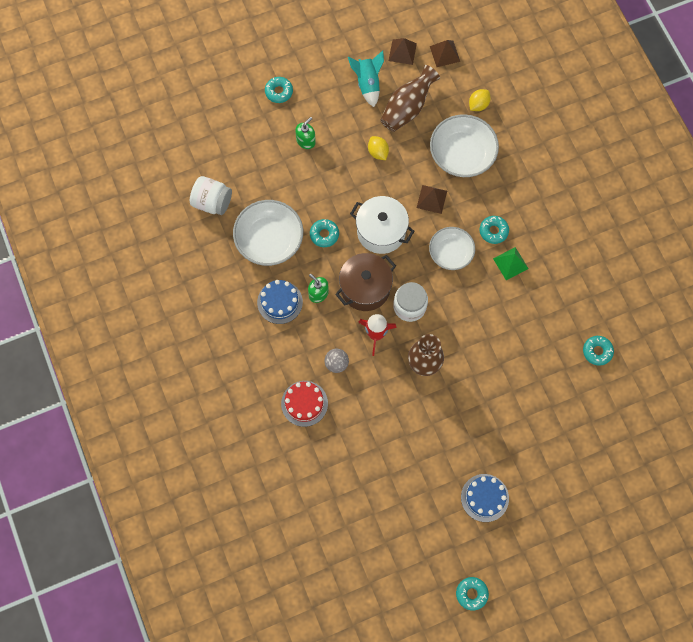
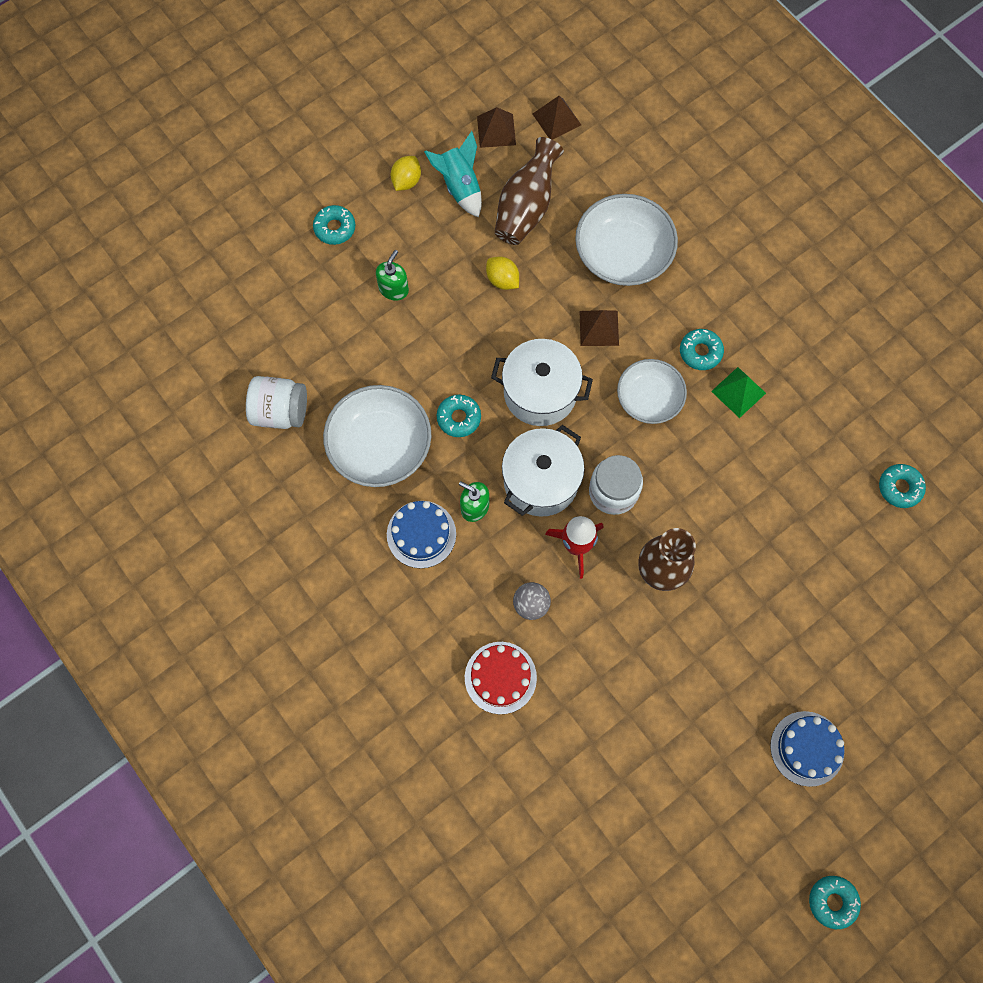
camera: 15 degrees left, 0 degrees up
brown pot [335,253,396,311] -> white pot [502,425,585,517]
yellow lemon [469,89,491,111] -> yellow lemon moved to [391,156,421,191]

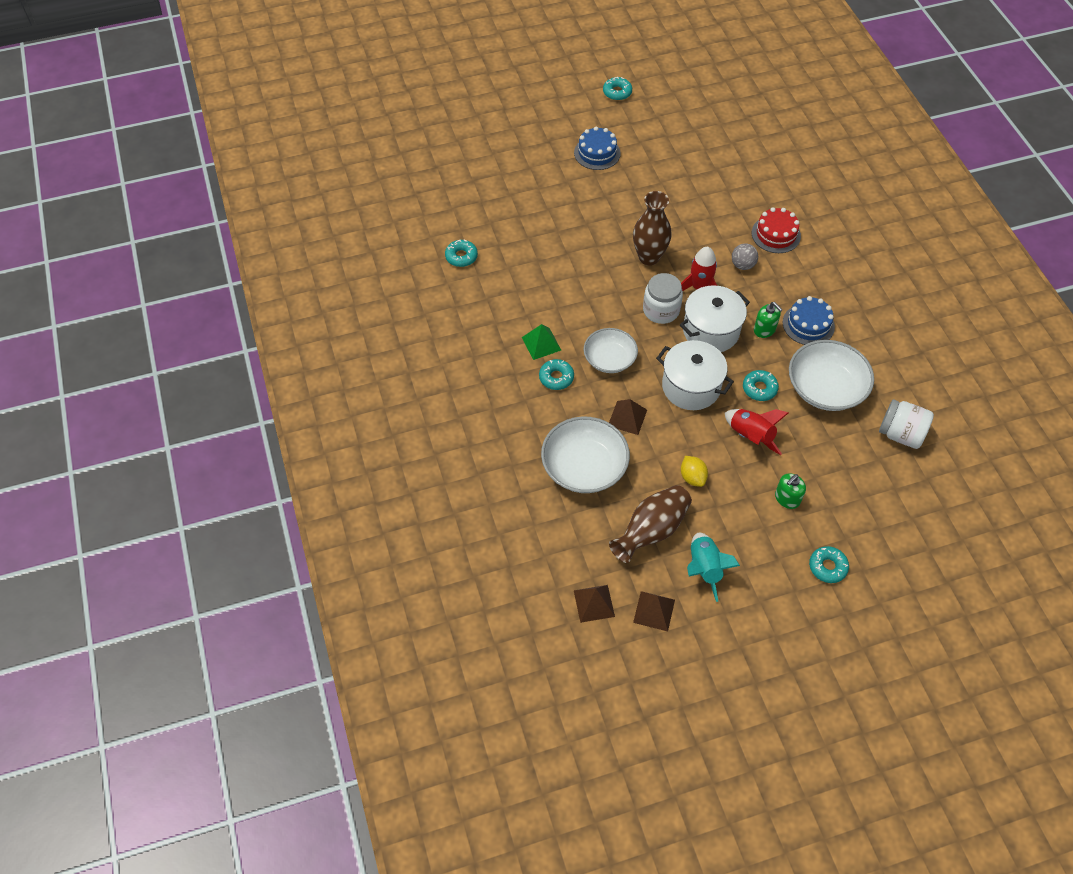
camera: 160 degrees left, 15 degrees down
yellow lemon [391,156,421,191] -> none
none -> red rocket [725,409,788,455]

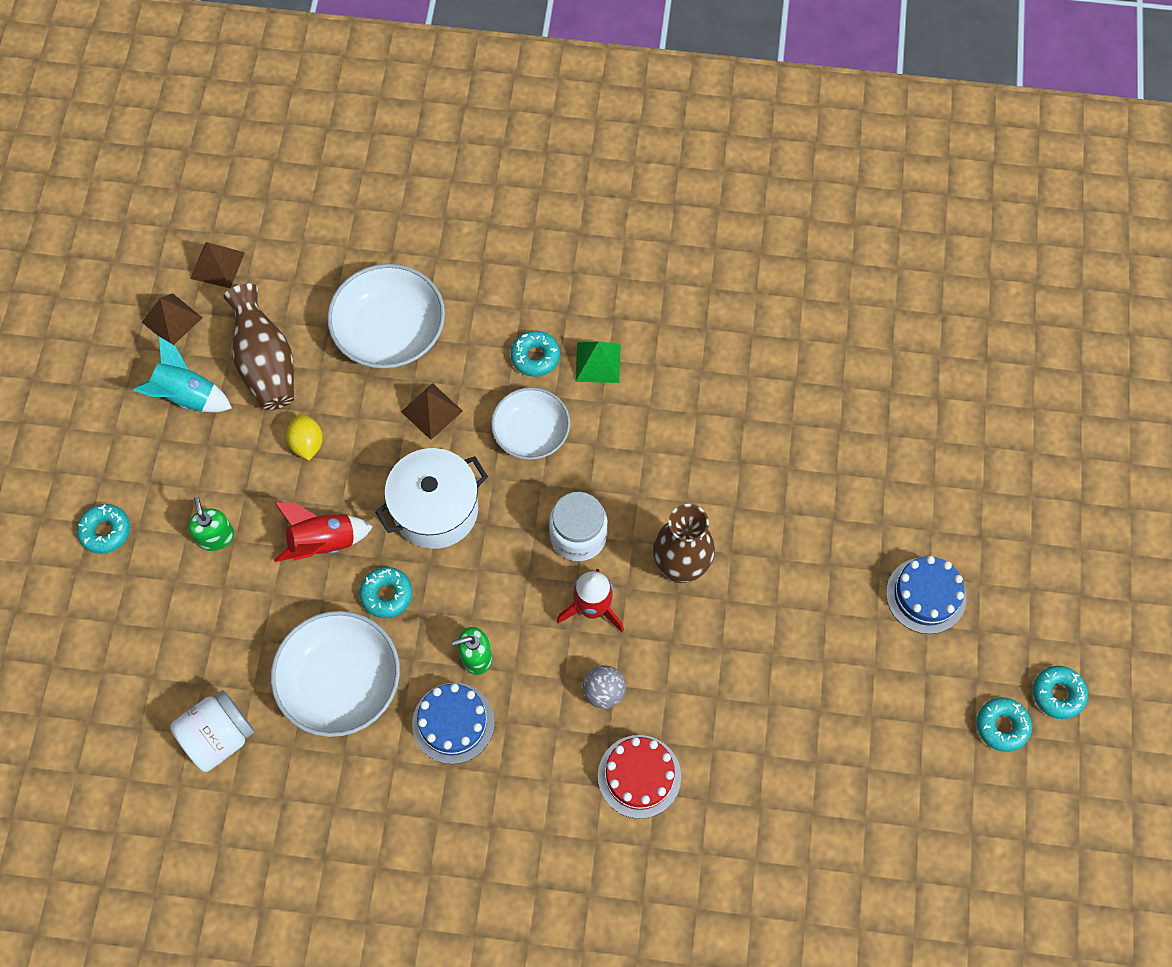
camera: 115 degrees right, 10 degrees up
turquoise donut [445,240,478,267] -> turquoise donut moved to [977,697,1032,752]
white pot [680,285,750,352] -> none
yellow lemon [681,456,708,487] -> yellow lemon turned 75 degrees clockwise [286,414,323,461]

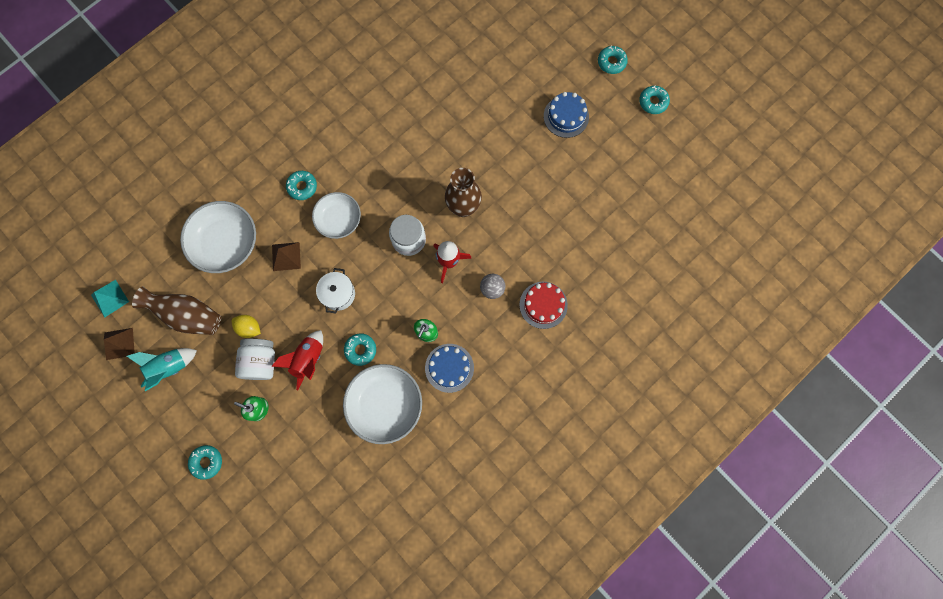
camera: 50 degrees left, 10 degrees up
white jar [170,690,254,772] -> white jar moved to [235,339,275,380]
brown pyramid [190,242,245,288] -> turquoise pyramid [91,280,129,318]
white pot [375,448,488,549] -> white pot [316,268,355,314], size x0.65
green pyramid [576,341,621,383] -> none
turquoise donut [977,697,1032,752] -> turquoise donut moved to [598,46,628,74]

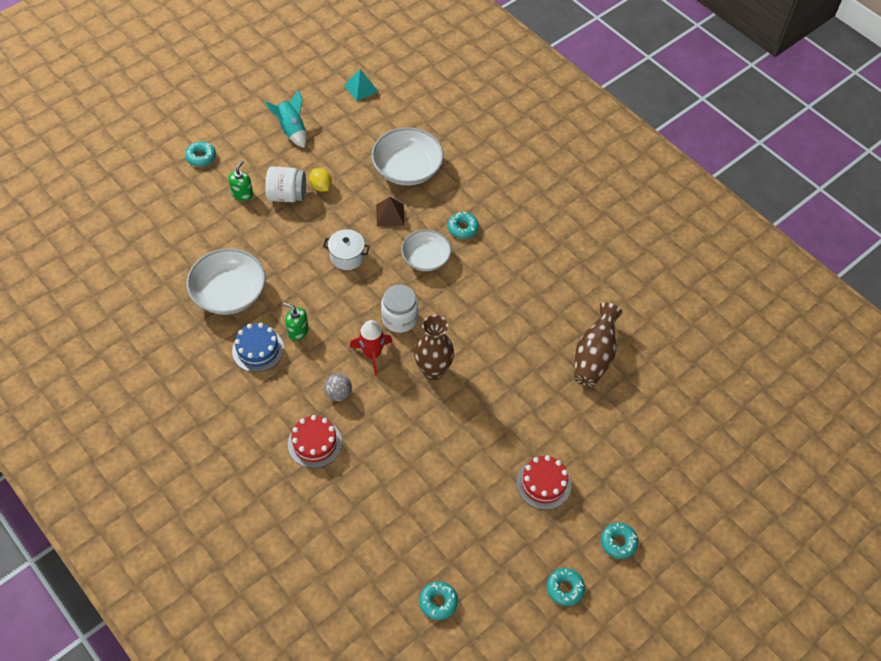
camera: 90 degrees right, 20 degrees down
brown pyramid [104,328,135,360] -> none
brown vase [132,286,221,335] -> brown vase moved to [574,302,623,387]
yellow lemon [231,315,261,338] -> yellow lemon turned 60 degrees counterclockwise [309,168,332,192]
red rocket [271,330,323,390] -> none
turquoise donut [344,333,376,366] -> turquoise donut moved to [419,581,458,620]
blue cake [544,92,589,138] -> red cake [516,455,571,510]

